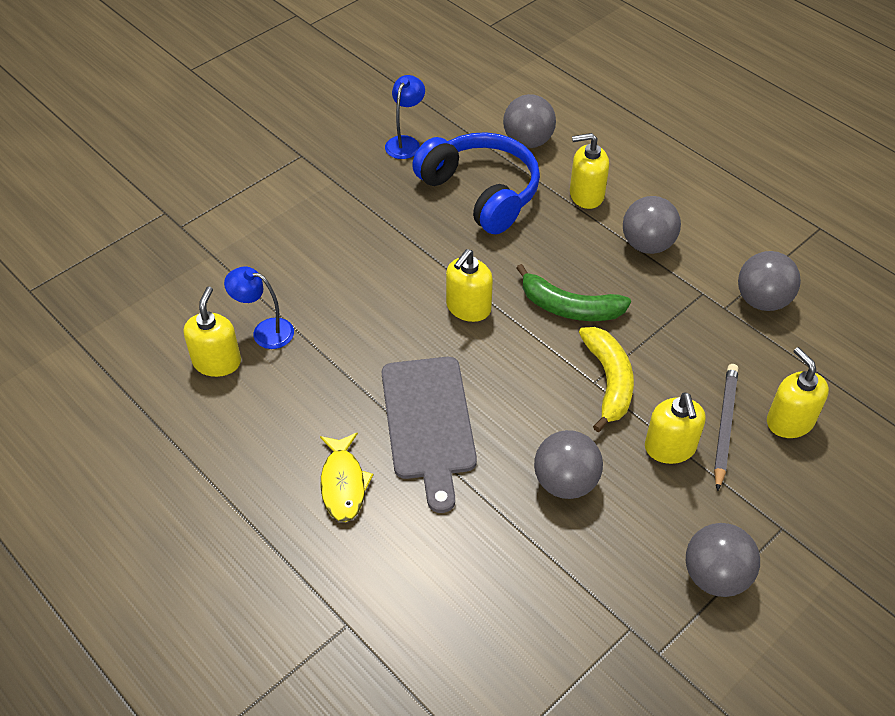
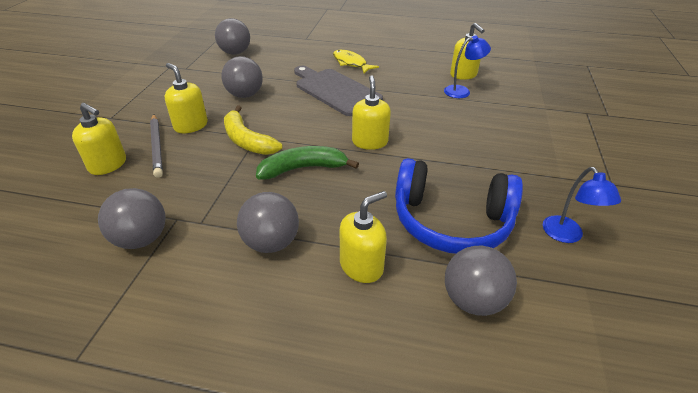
camera: 145 degrees right, 10 degrees down
grey ball [686,523,760,597] -> grey ball moved to [215,18,250,55]

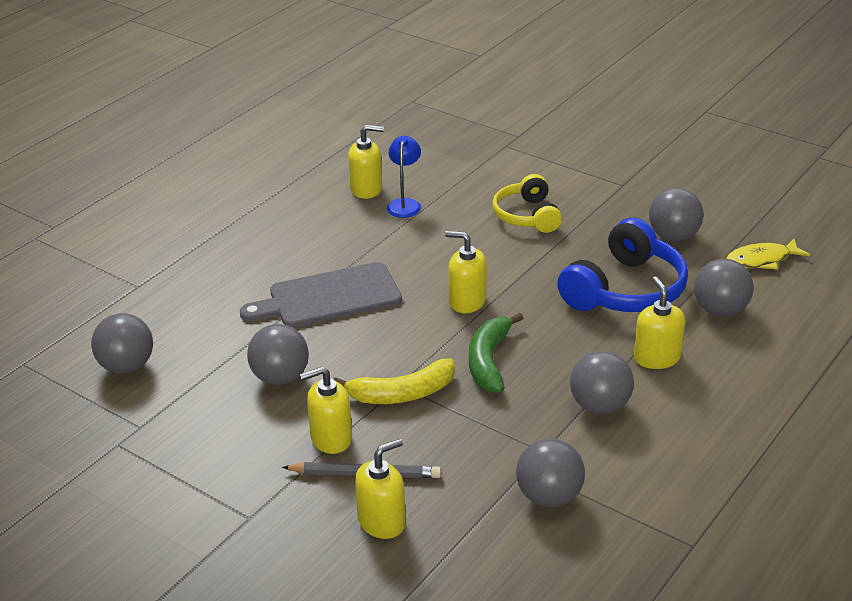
camera: 65 degrees left, 5 degrees down
yellow fish [333,50,379,73] -> yellow fish moved to [726,239,810,270]
blue lamp [543,167,621,243] -> grey ball [649,188,704,242]
none -> yellow headphones [492,174,562,233]

